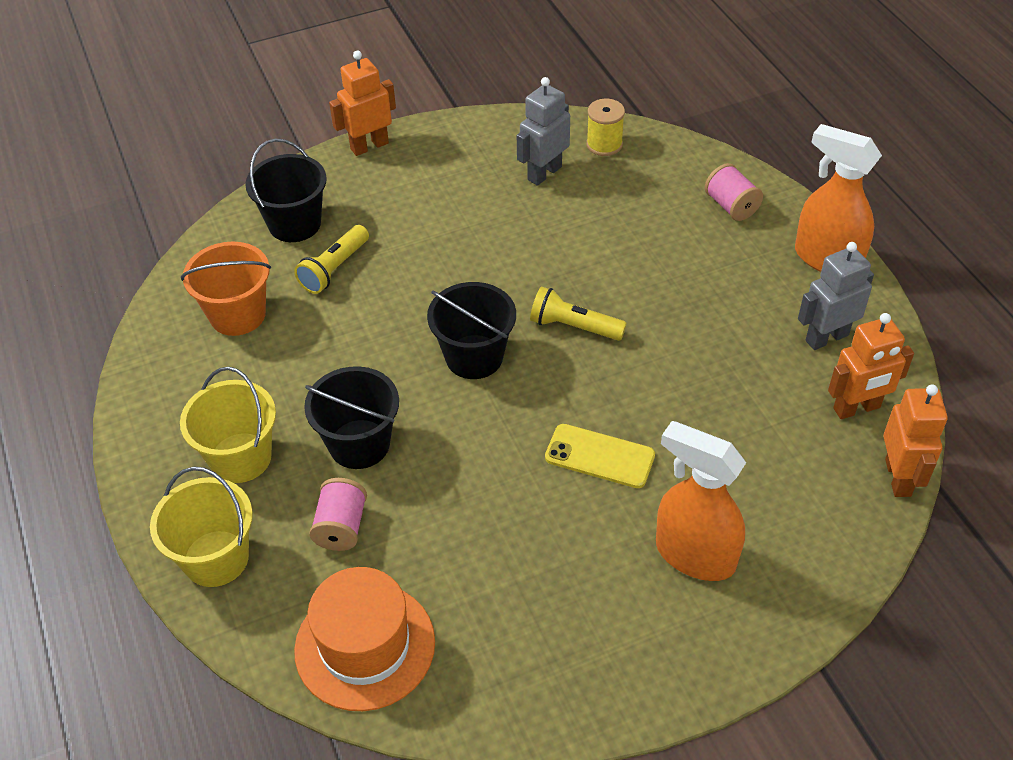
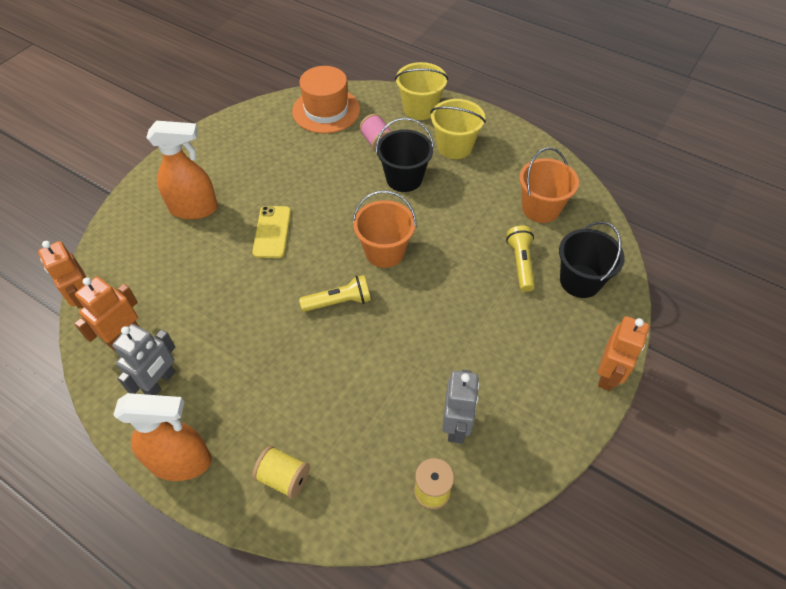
camera: 145 degrees right, 5 degrees up
black bucket [427,282,516,379] -> orange bucket [353,190,416,268]
yellow phone [545,424,655,488] -> yellow phone turned 75 degrees counterclockwise [252,206,291,258]
pink spool [705,163,763,221] -> yellow spool [252,446,310,499]

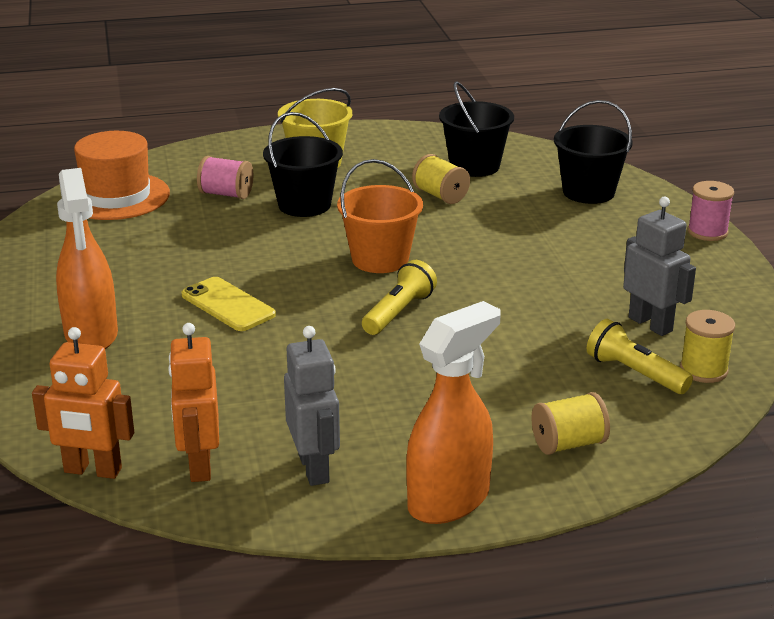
camera: 45 degrees left, 25 degrees down
orange spray bottle [146,121,218,219] -> orange spray bottle turned 120 degrees clockwise [56,168,118,349]
yellow bucket [395,62,448,120] -> none
yellow flashlight [506,225,535,292] -> yellow flashlight moved to [587,319,693,394]
orange bucket [519,147,579,223] -> black bucket [439,82,514,177]
orange robot [598,316,649,391] -> pink spool [688,181,734,241]
none -> yellow spool [412,154,470,204]

